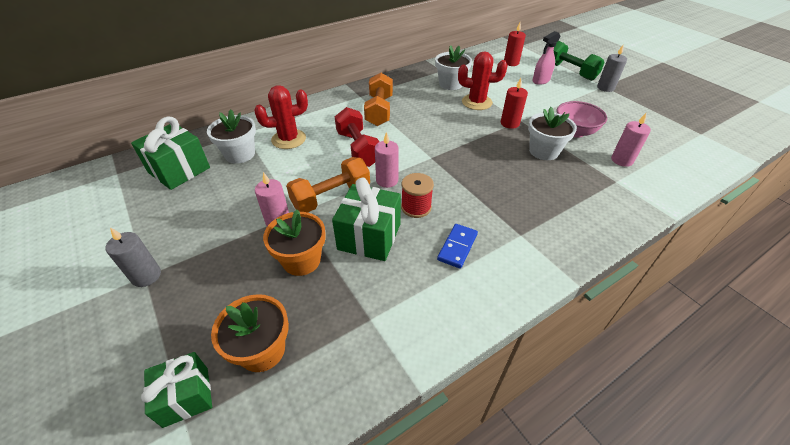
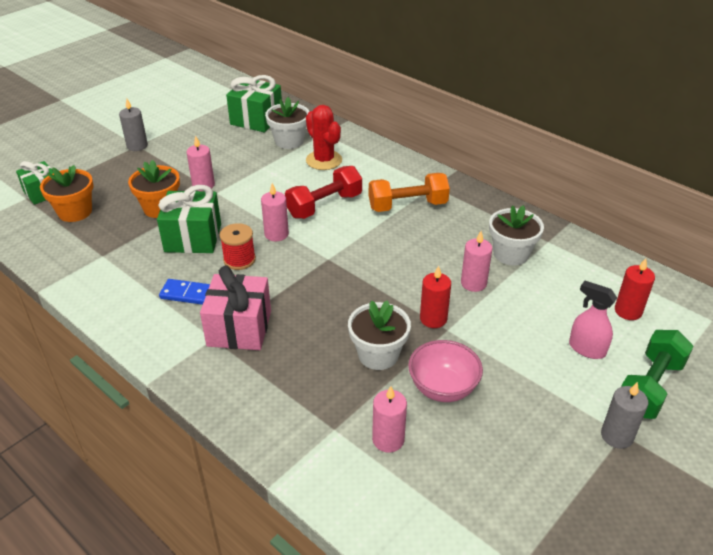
camera: 75 degrees right, 5 degrees down
orange dumbbell [286,157,370,213] -> none
red cactus [458,52,507,110] -> pink candle [461,231,492,292]
none -> pink gift [200,266,271,350]

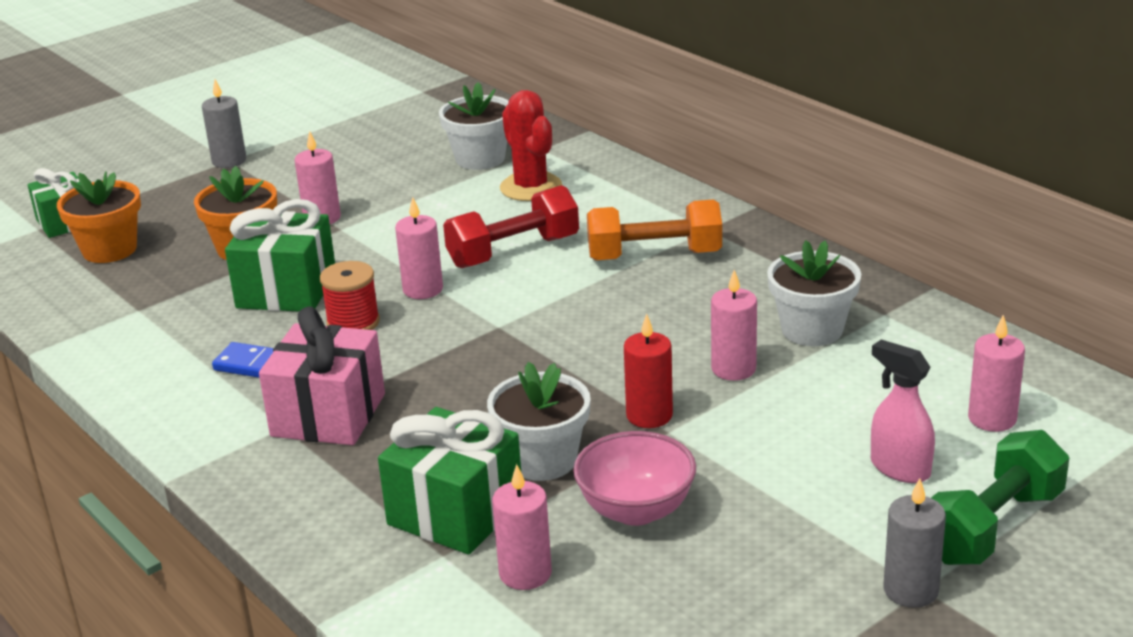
camera: 10 degrees right, 10 degrees down
green gift [226,75,282,132] -> green gift moved to [378,407,521,554]
red candle [615,258,655,320] -> pink candle [968,315,1025,432]

